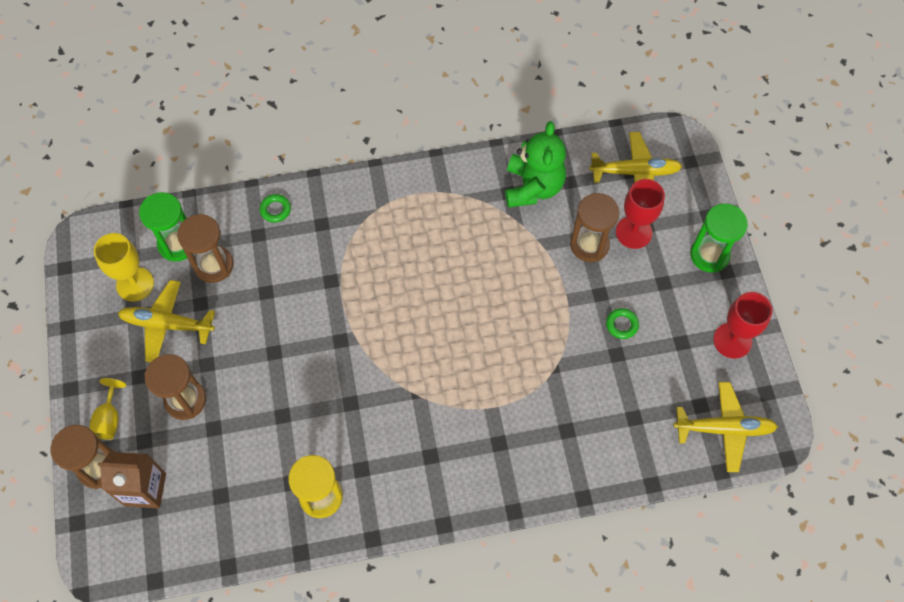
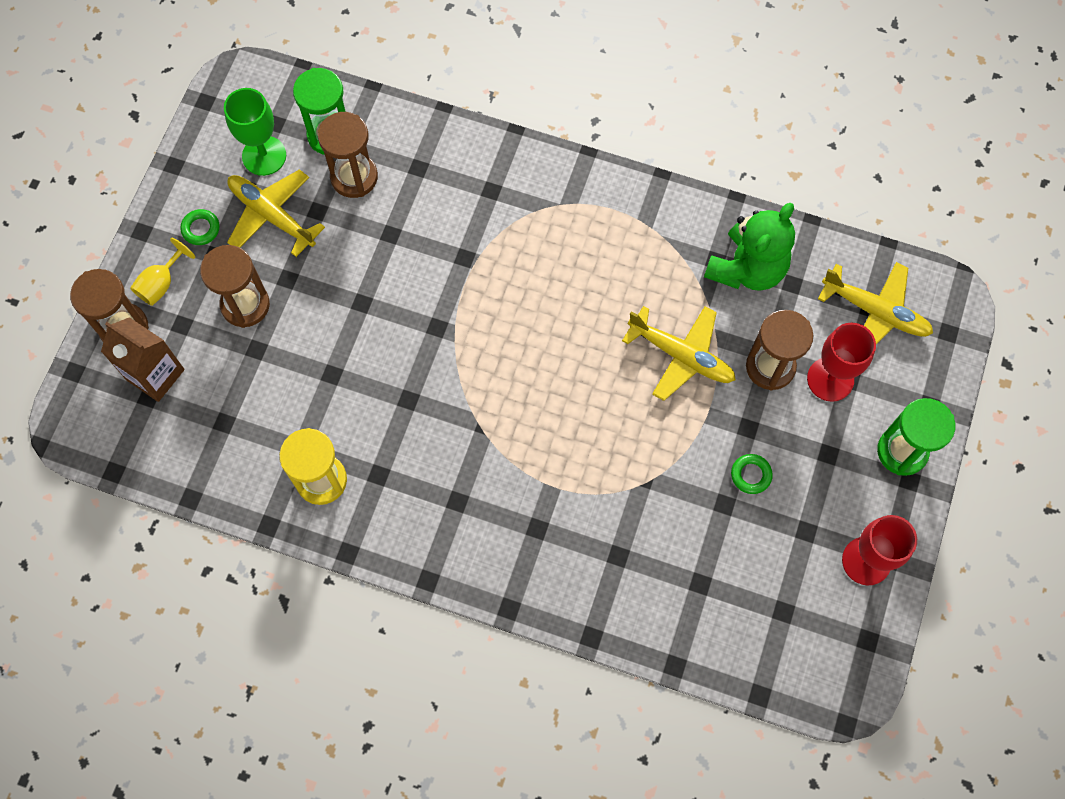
camera: 30 degrees right, 5 degrees up
yellow goblet [94,233,154,302] -> green goblet [224,88,286,176]
green ring [260,194,291,223] -> green ring moved to [180,209,220,245]
yellow plane [674,382,778,472] -> yellow plane moved to [622,306,736,401]

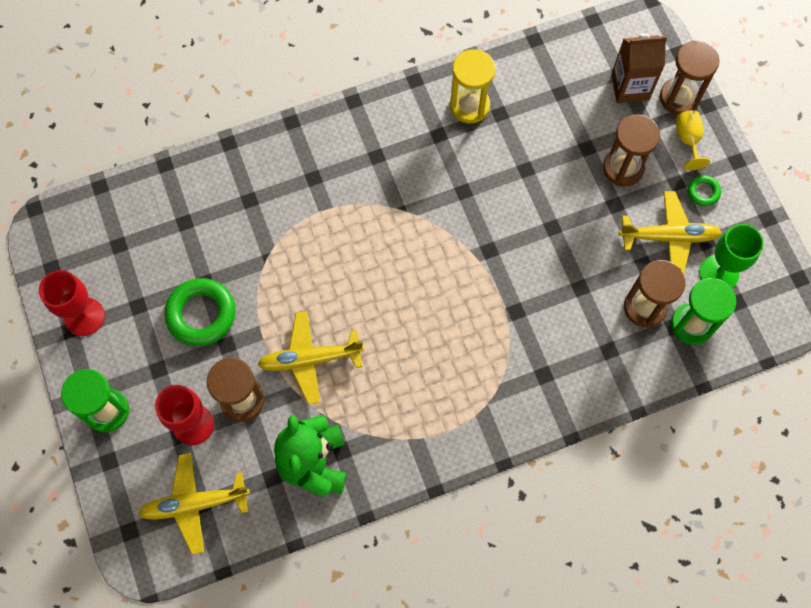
camera: 140 degrees right, 0 degrees up
green ring [731,454,773,494] -> green ring [164,278,236,346], size x2.03

